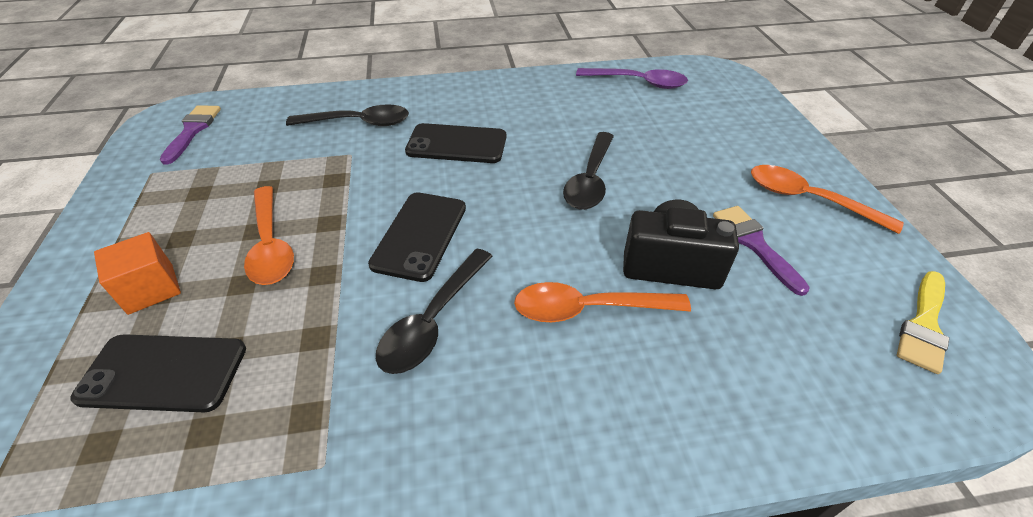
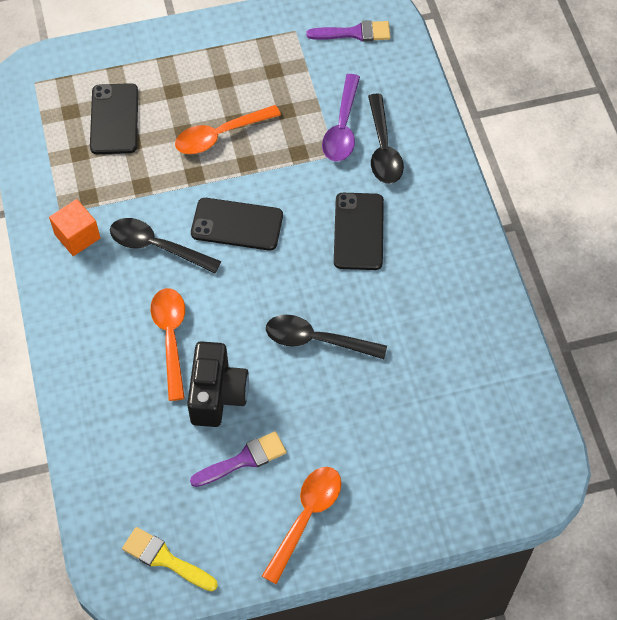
camera: 85 degrees right, 15 degrees up
orange cube [94,232,181,315] -> orange cube moved to [49,199,100,256]
purple spoon [576,68,688,89] -> purple spoon moved to [322,74,360,161]

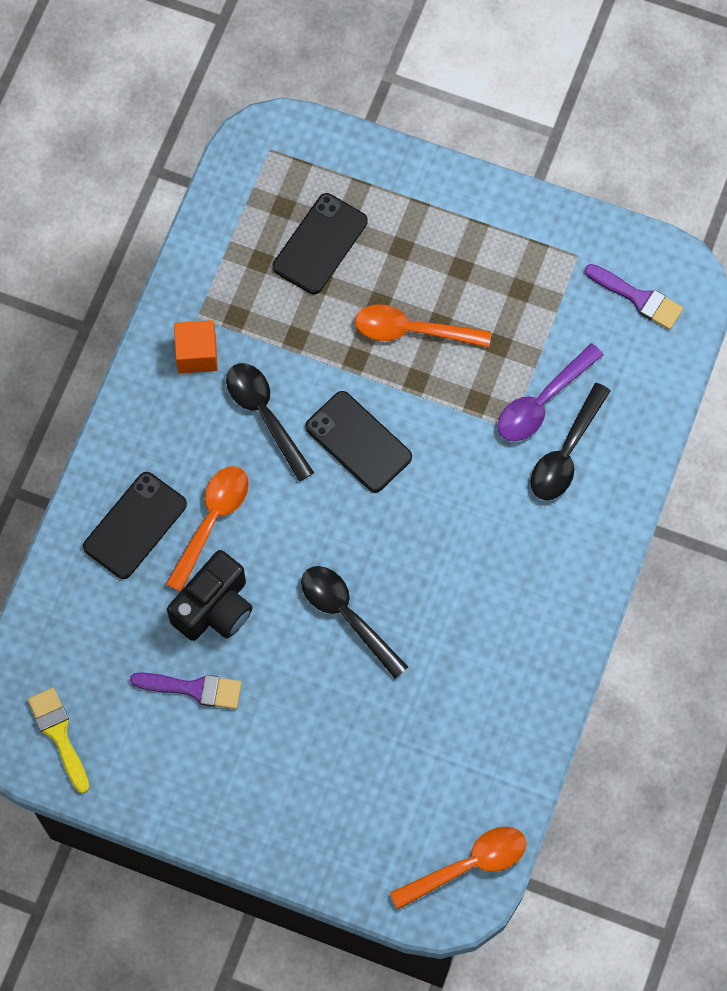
camera: 35 degrees right, 10 degrees up
orange spoon [262,467,341,584] -> orange spoon moved to [390,827,526,909]
black phone [334,193,384,270] -> black phone moved to [83,472,187,579]

